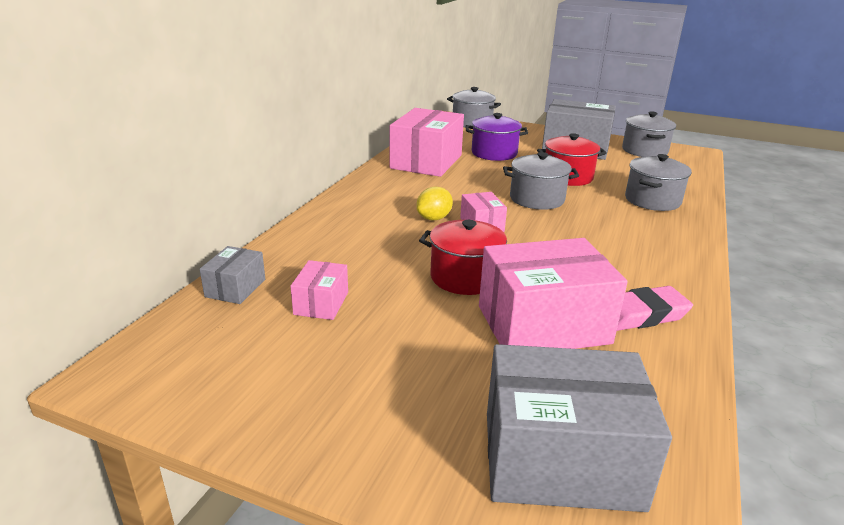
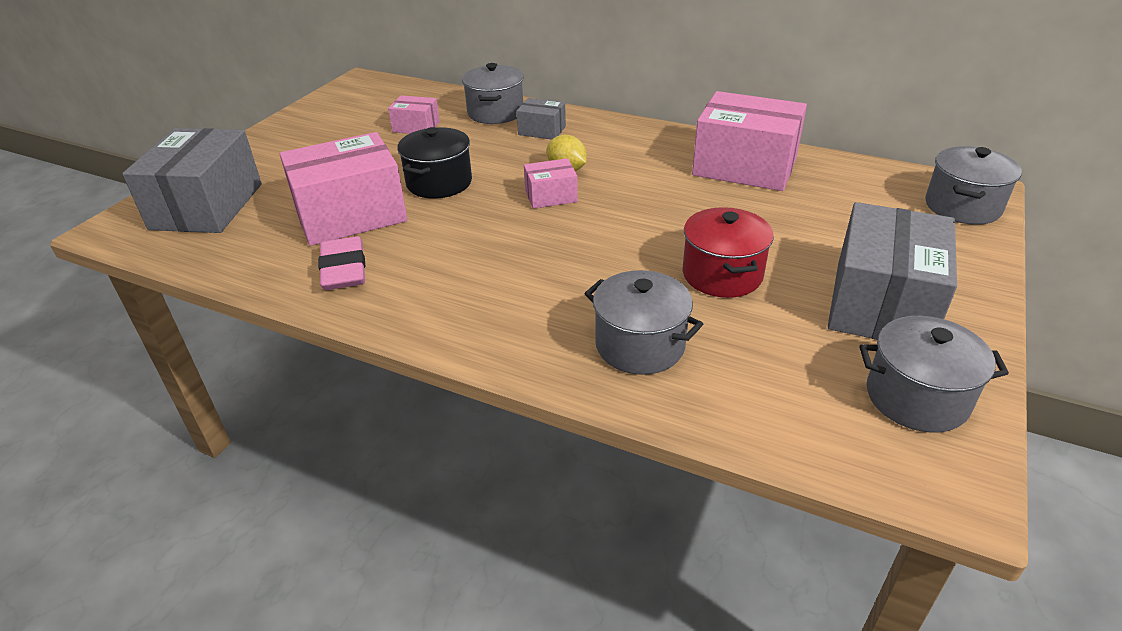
camera: 95 degrees right, 10 degrees up
grey box [200,246,265,304] -> grey box moved to [517,98,566,140]
red pot [419,220,507,295] -> black pot [397,127,472,199]
purple pot [466,113,528,161] -> none
pink box [479,238,627,349] -> pink box turned 75 degrees clockwise [280,132,408,246]
grey pot [503,152,579,210] -> grey pot moved to [462,63,523,124]

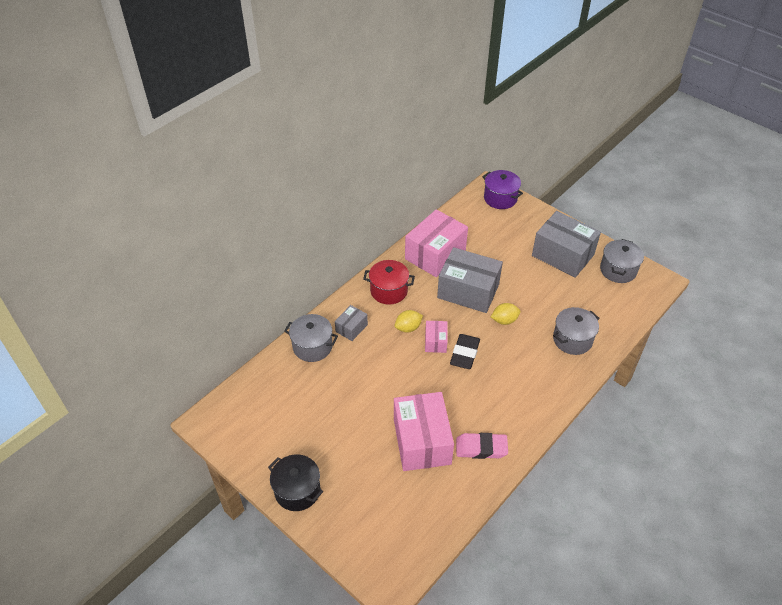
camera: 75 degrees left, 10 degrees up
grey box [122,128,262,233] -> grey box moved to [437,247,503,313]
pink box [388,95,440,134] -> none
black pot [397,127,472,199] -> black pot moved to [268,454,323,511]
red pot [682,207,774,298] -> red pot moved to [363,260,415,305]
grey pot [925,146,1022,225] -> purple pot [482,170,523,209]
none -> black eraser [450,334,480,369]
none -> yellow lemon [491,303,521,325]

